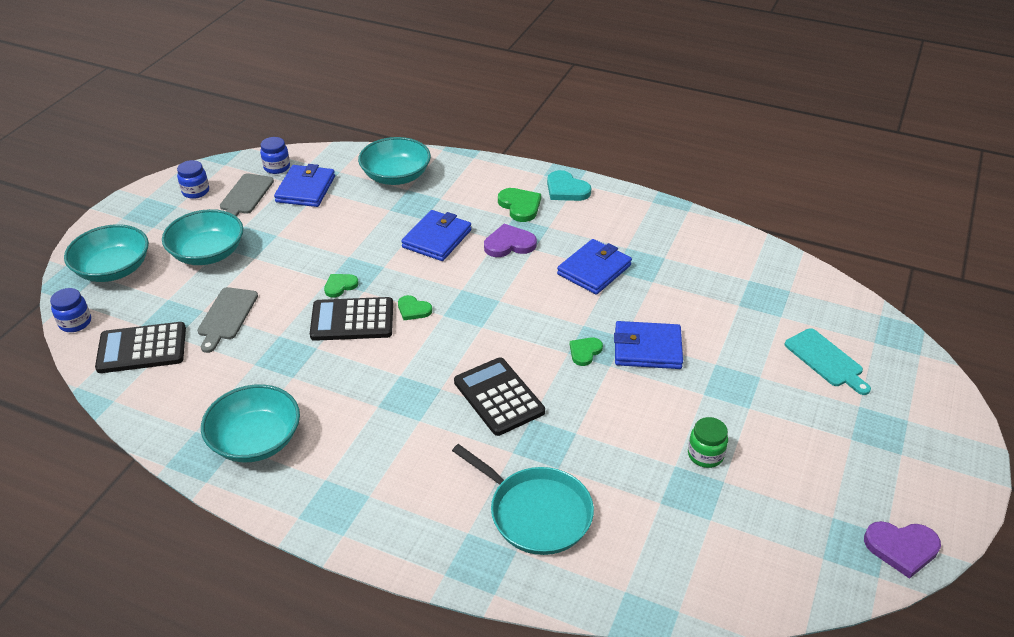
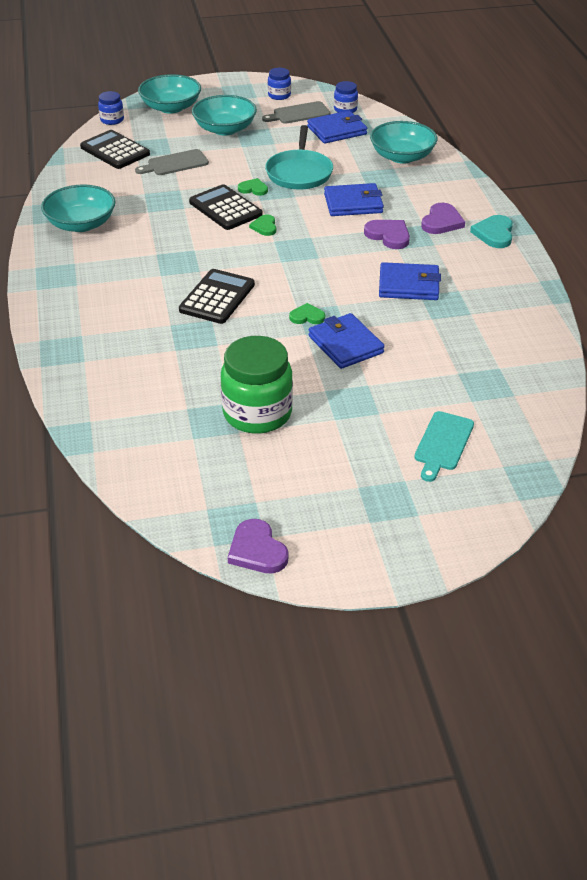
camera: 55 degrees right, 0 degrees up
turquoise pan [452,444,594,555] -> turquoise pan moved to [265,125,333,189]
green heart [498,188,541,222] -> purple heart [421,203,465,234]
green jar [688,417,728,468] -> green jar [221,336,293,434], size x2.07

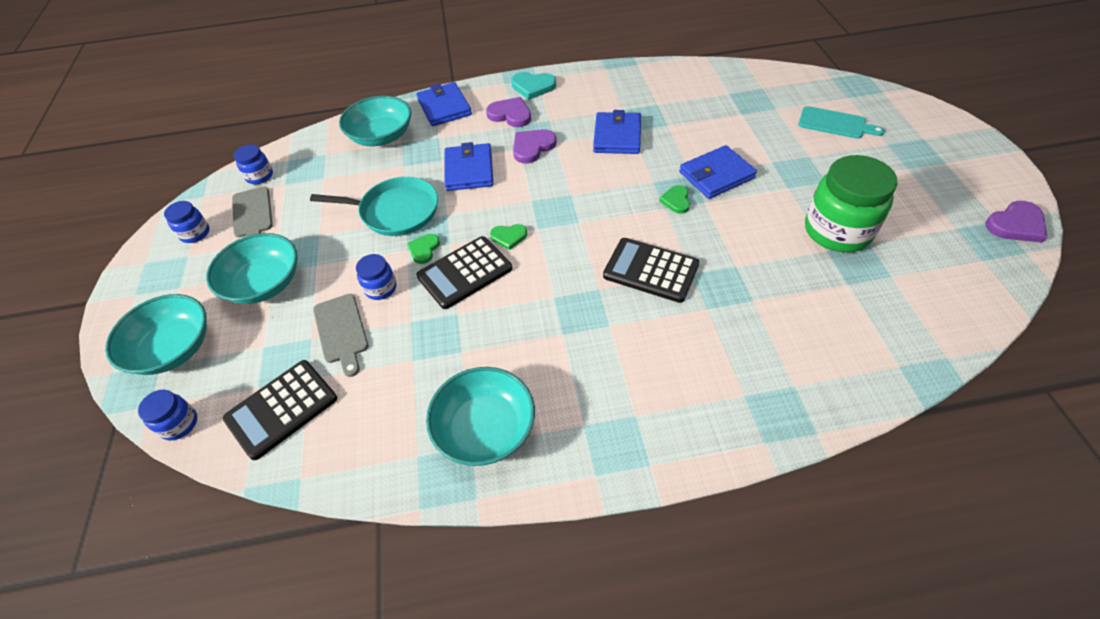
camera: 85 degrees left, 10 degrees up
blue wallet [307,110,367,144] -> blue wallet moved to [416,82,472,126]
none -> blue jar [356,254,396,300]

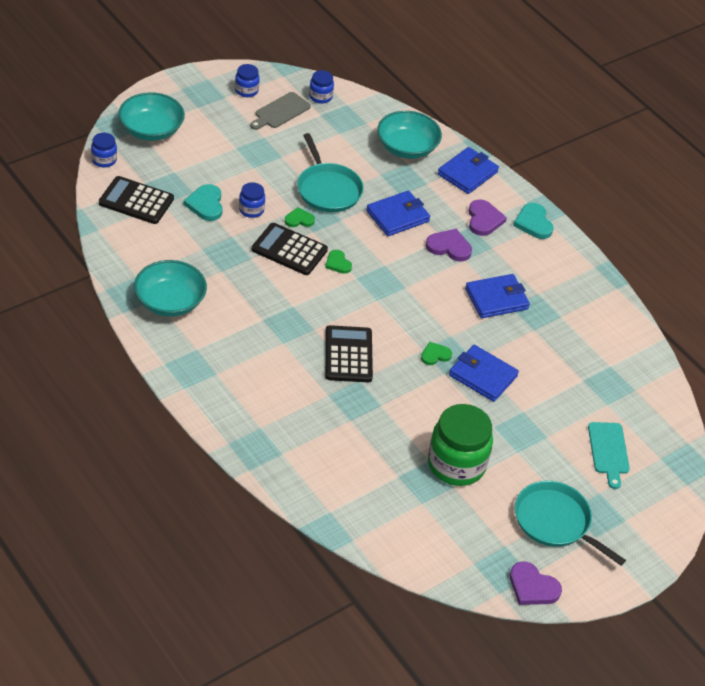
camera: 55 degrees right, 5 degrees down
turquoise bowl [206,233,298,304] -> none
grey cutting board [313,294,368,377] -> turquoise heart [184,184,223,221]
none -> turquoise pan [515,481,626,566]

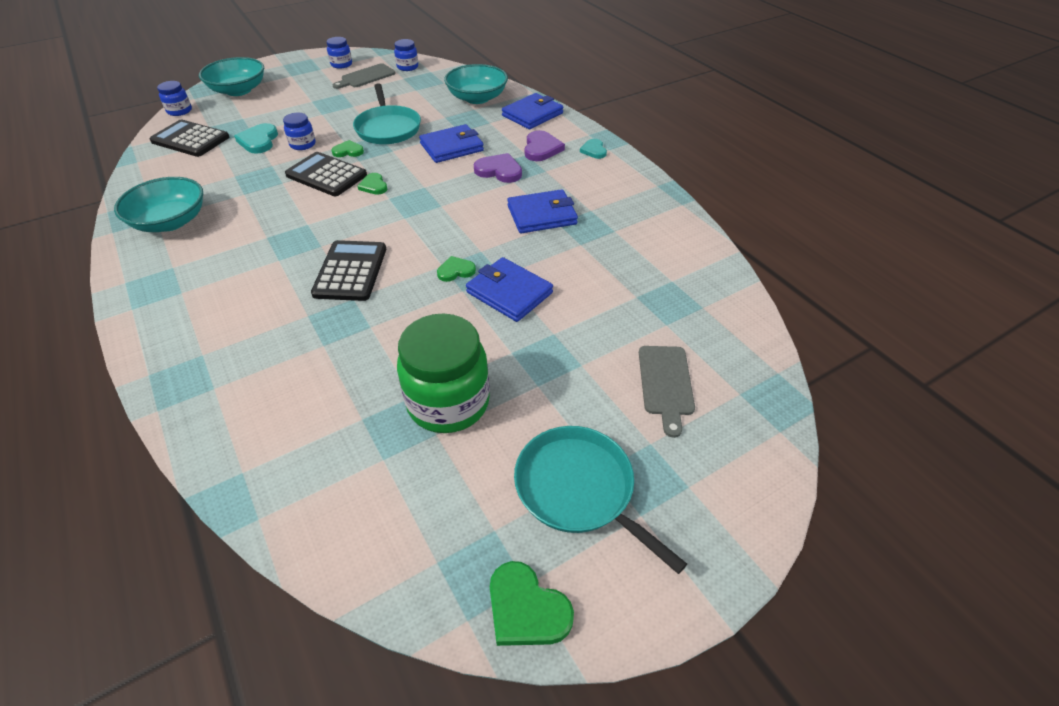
camera: 10 degrees right, 0 degrees up
purple heart [510,561,562,605] -> green heart [490,561,574,646]
turquoise heart [513,203,554,239] -> turquoise heart [580,139,607,159], size x0.65
turquoise cutting board [588,422,630,489] -> grey cutting board [639,346,695,438]

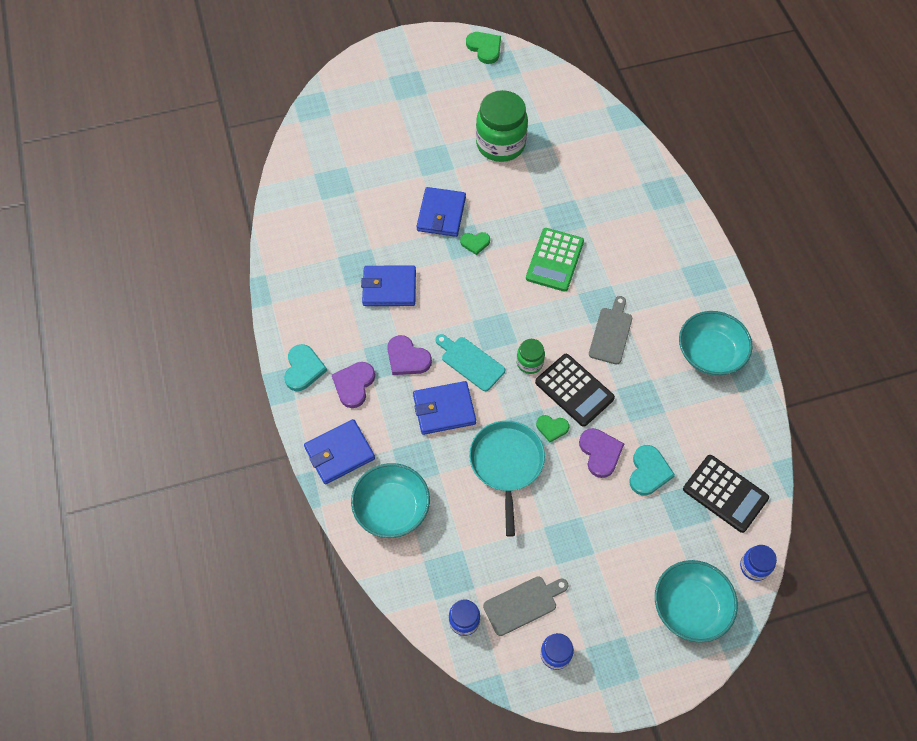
camera: 165 degrees left, 15 degrees up
blue jar [283,112,315,150] -> purple heart [579,428,624,478]
black calculator [311,240,386,301] -> green calculator [526,228,584,292]
green heart [357,173,387,195] -> green jar [517,339,545,374]
blue wallet [466,257,553,322] -> blue wallet turned 45 degrees clockwise [417,187,466,237]
turquoise pan [514,426,687,574] -> none
turquoise heart [580,139,607,159] -> turquoise heart [284,344,327,391], size x1.55
grey cutting board [639,346,695,438] -> grey cutting board moved to [589,296,632,364]
none -> turquoise cutting board [435,334,505,391]

